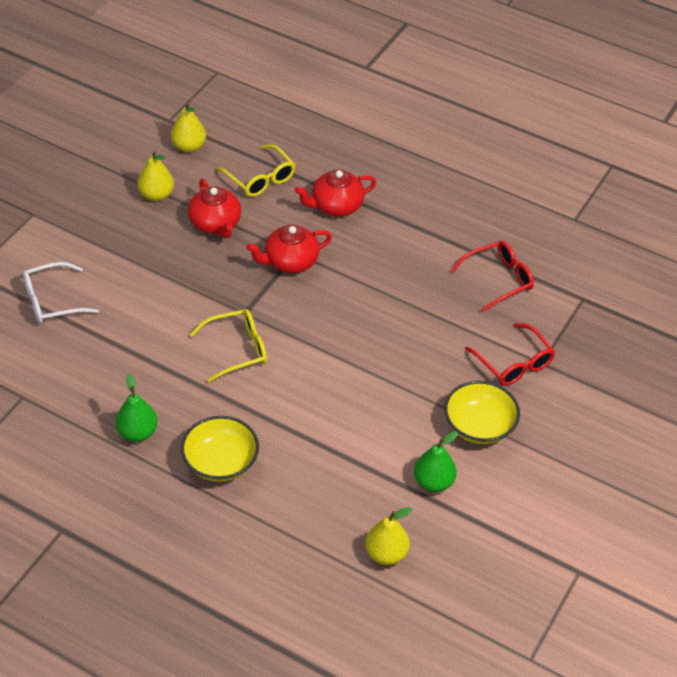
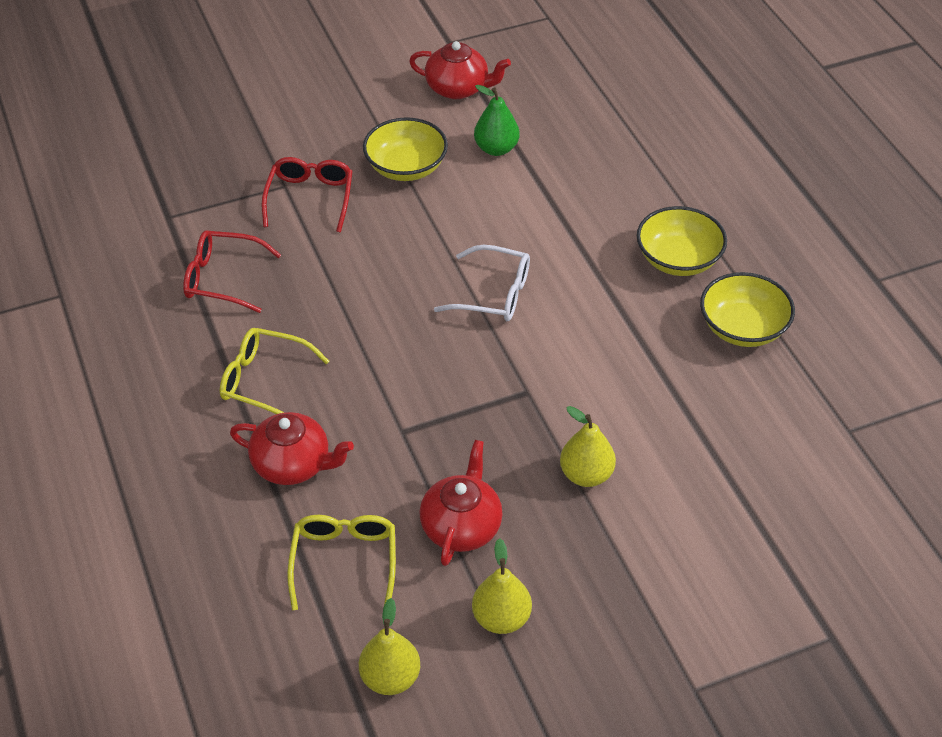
camera: 140 degrees left, 0 degrees up
white glasses [23,262,99,323] -> white glasses moved to [434,245,530,321]
green pear [115,373,158,442] -> yellow bowl [700,272,795,347]
yellow glasses [189,309,267,383] -> yellow glasses moved to [220,328,329,414]
red teapot [246,225,332,273] -> red teapot moved to [409,41,511,99]
yellow pear [365,507,412,565] -> yellow pear moved to [560,406,616,487]

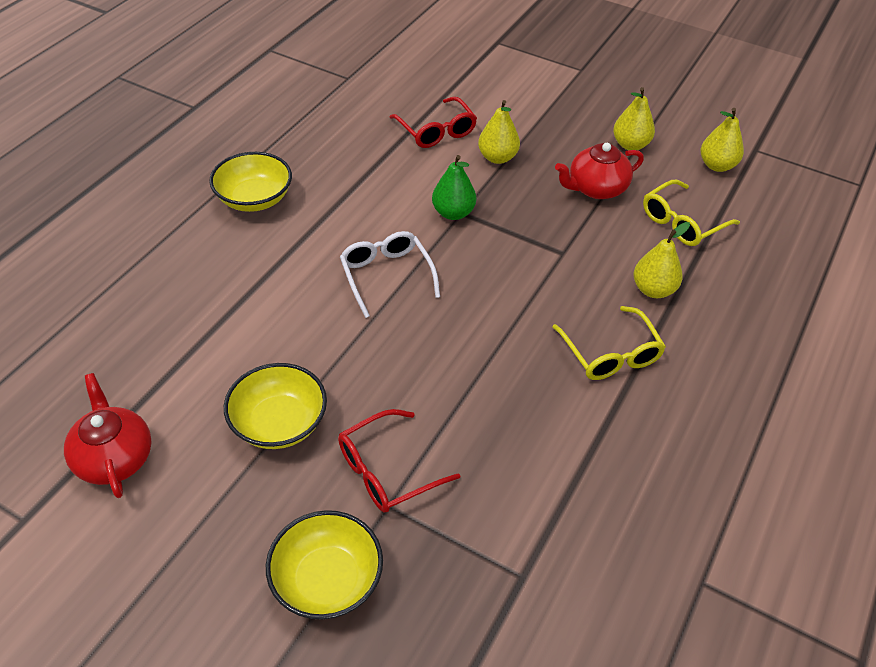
camera: 130 degrees left, 0 degrees up
red glasses [183,230,281,313] -> red glasses moved to [390,97,477,148]
red teapot [230,412,354,485] -> yellow pear [633,222,690,298]
green pear [474,85,520,156] -> green pear moved to [432,155,476,220]
yellow bowl [700,272,795,347] -> yellow bowl moved to [266,510,383,620]

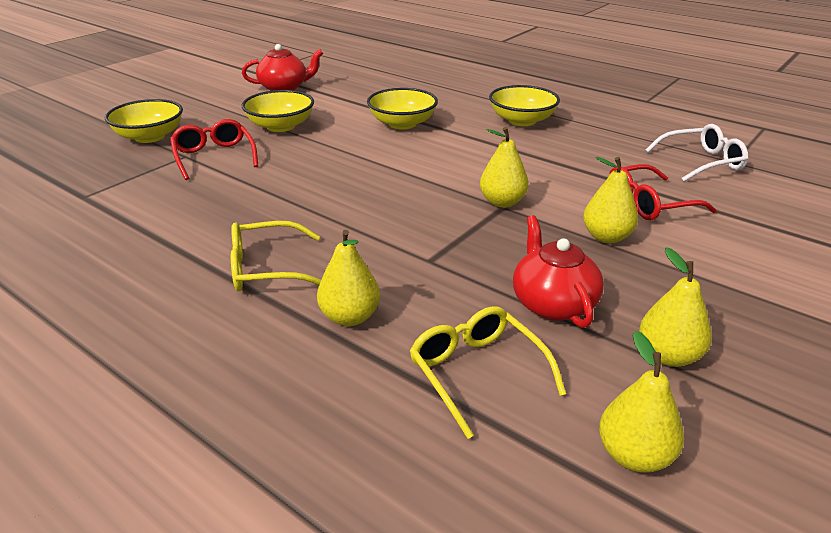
camera: 100 degrees right, 15 degrees down
white glasses [340,231,440,318] -> white glasses moved to [645,124,748,182]
green pear [432,155,476,220] -> yellow pear [480,127,529,208]
none -> yellow bowl [367,88,438,129]

